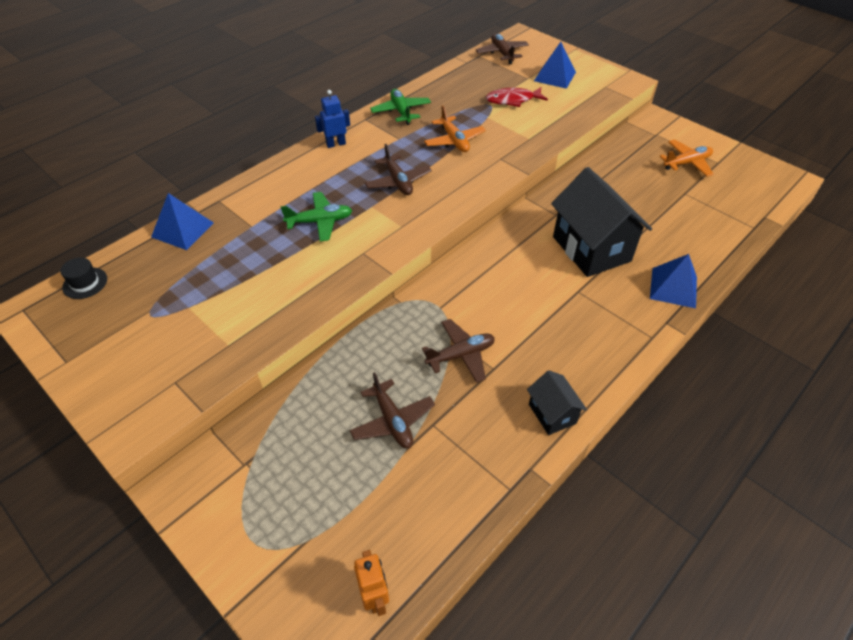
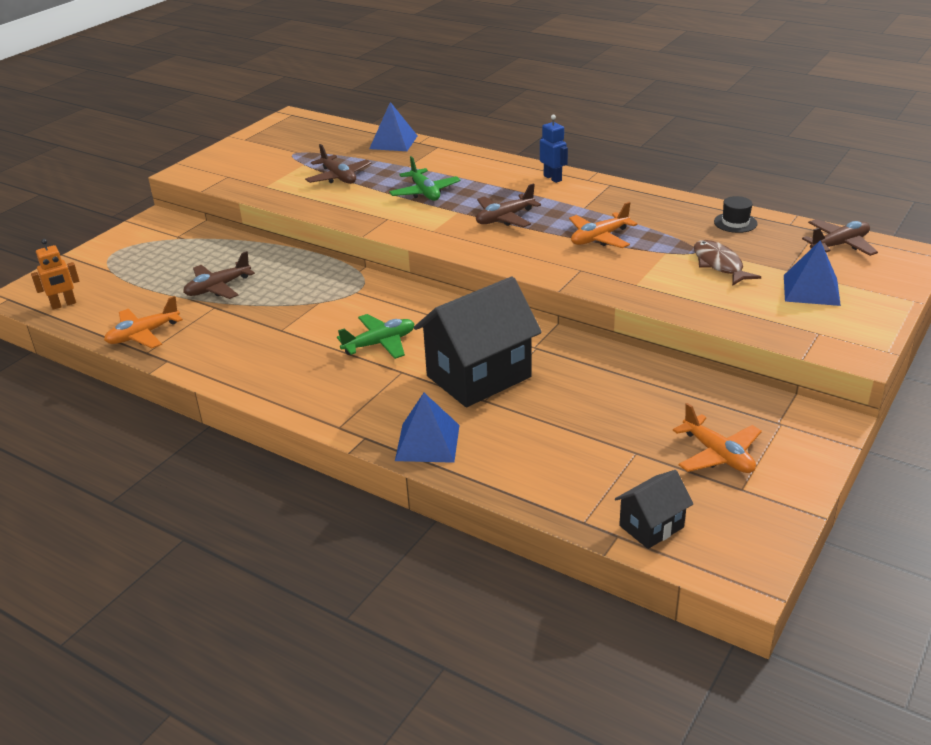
camera: 80 degrees right, 15 degrees down
black hat [60,257,107,299] -> black hat moved to [714,196,758,233]
green plane [370,89,431,125] -> green plane moved to [337,314,415,359]
brown plane [422,319,495,383] -> brown plane moved to [305,144,371,184]
red fish [486,87,548,107] -> brown fish [694,240,761,286]
black house [527,370,587,435] -> black house moved to [615,470,693,549]
none -> orange plane [104,296,183,348]

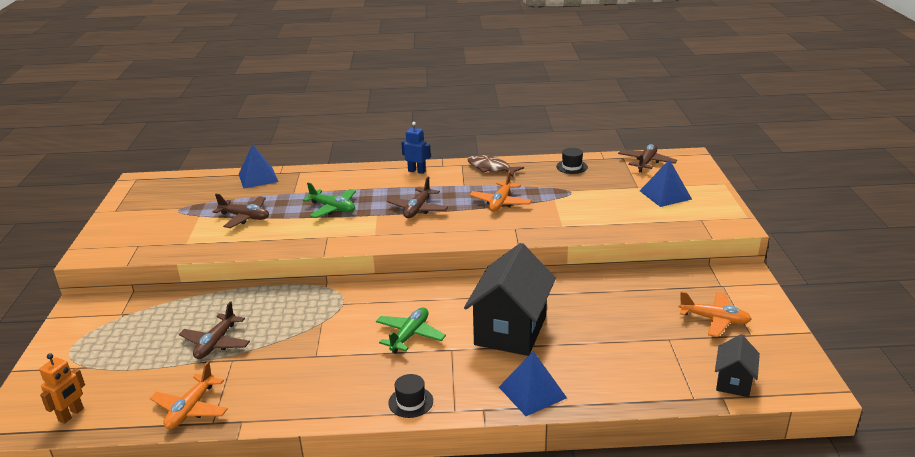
camera: 35 degrees left, 5 degrees down
brown fish [694,240,761,286] -> brown fish moved to [467,155,524,177]
none -> black hat [388,374,433,418]

